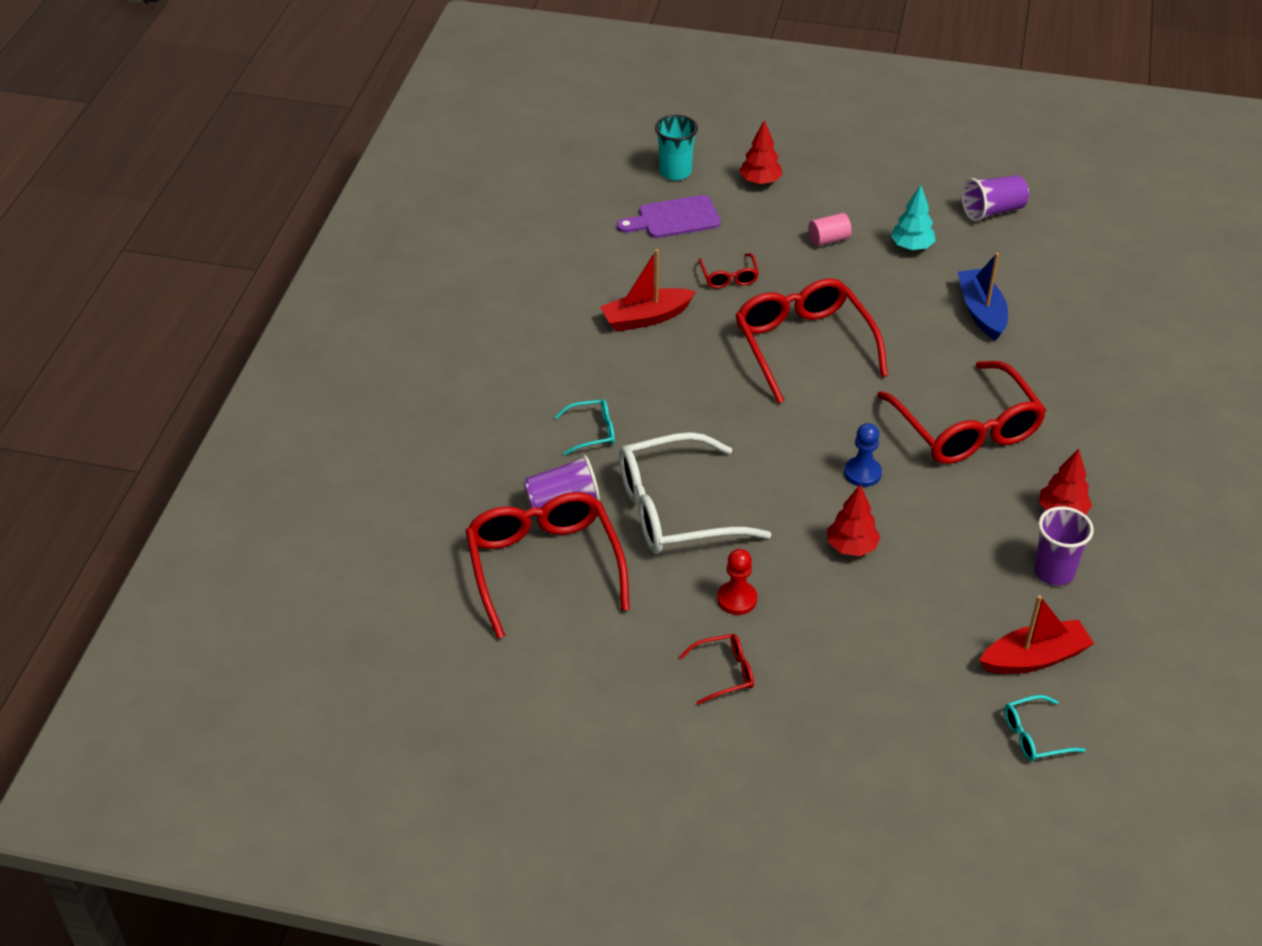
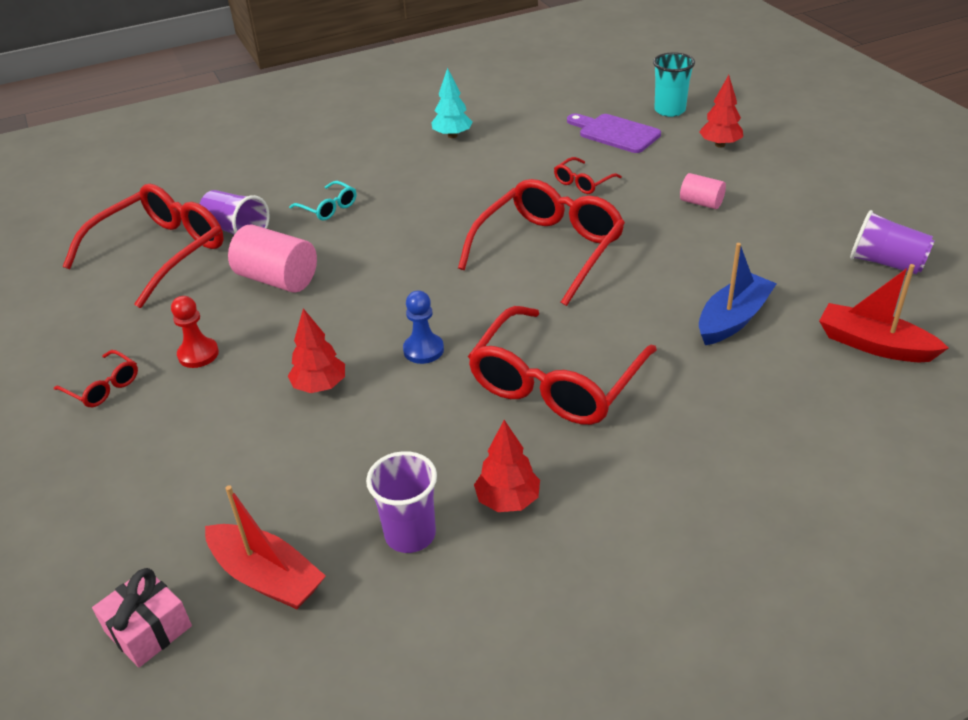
camera: 55 degrees right, 5 degrees down
red boat [600,249,696,331] -> red boat moved to [819,264,948,362]
white glasses [619,432,771,554] -> pink cylinder [228,224,317,293]
turquoise tree [891,185,936,250] -> turquoise tree moved to [431,68,473,138]
turquoise glasses [1004,695,1086,762] -> pink gift [92,568,192,667]

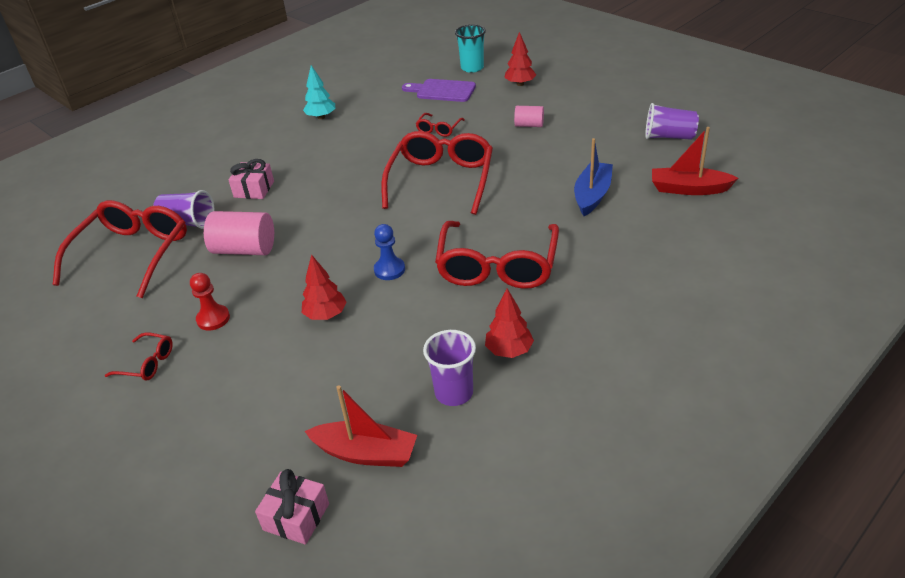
camera: 20 degrees left, 0 degrees up
turquoise glasses [289,181,356,220] -> pink gift [229,159,274,199]

